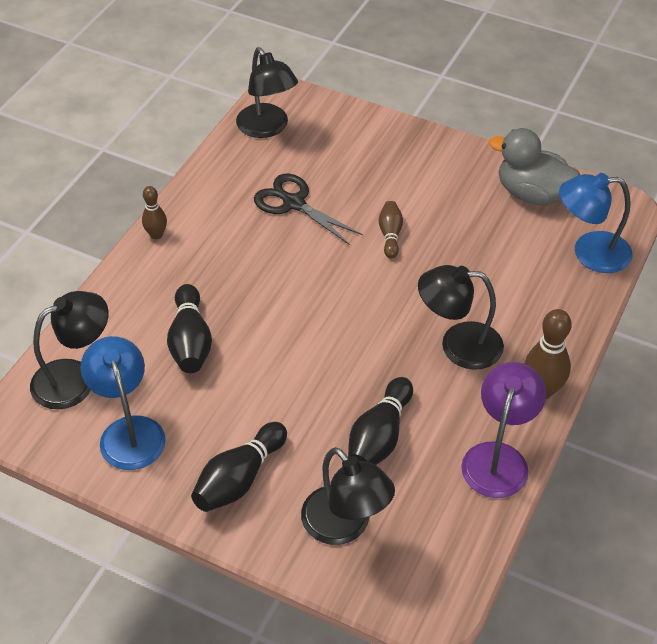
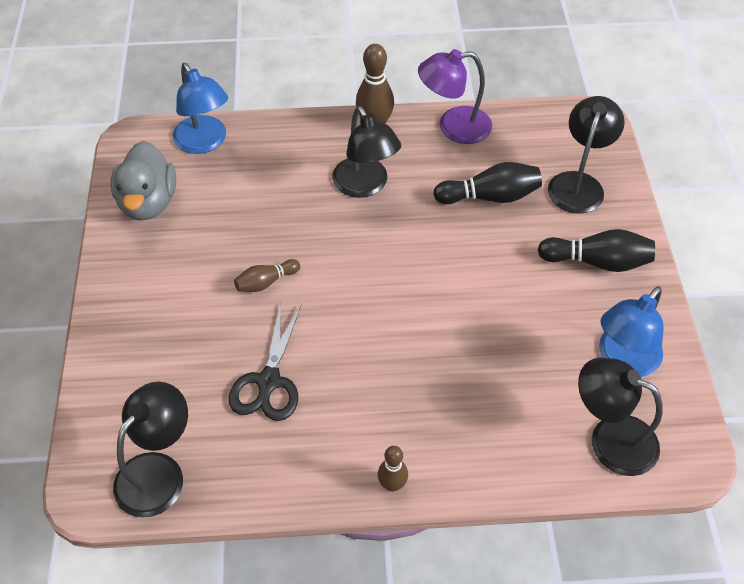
camera: 120 degrees left, 5 degrees up
black bowling pin [167,284,212,373] -> none

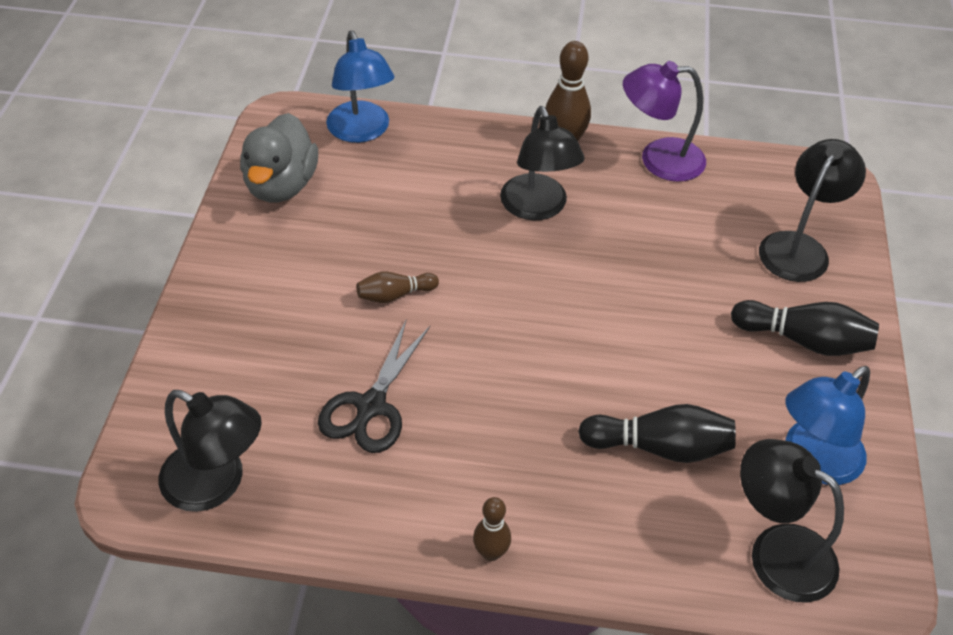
camera: 10 degrees right, 5 degrees down
black lamp [113,382,188,518] -> black lamp turned 75 degrees clockwise [159,390,262,512]
black bowling pin [433,162,542,204] -> black bowling pin moved to [578,404,736,463]

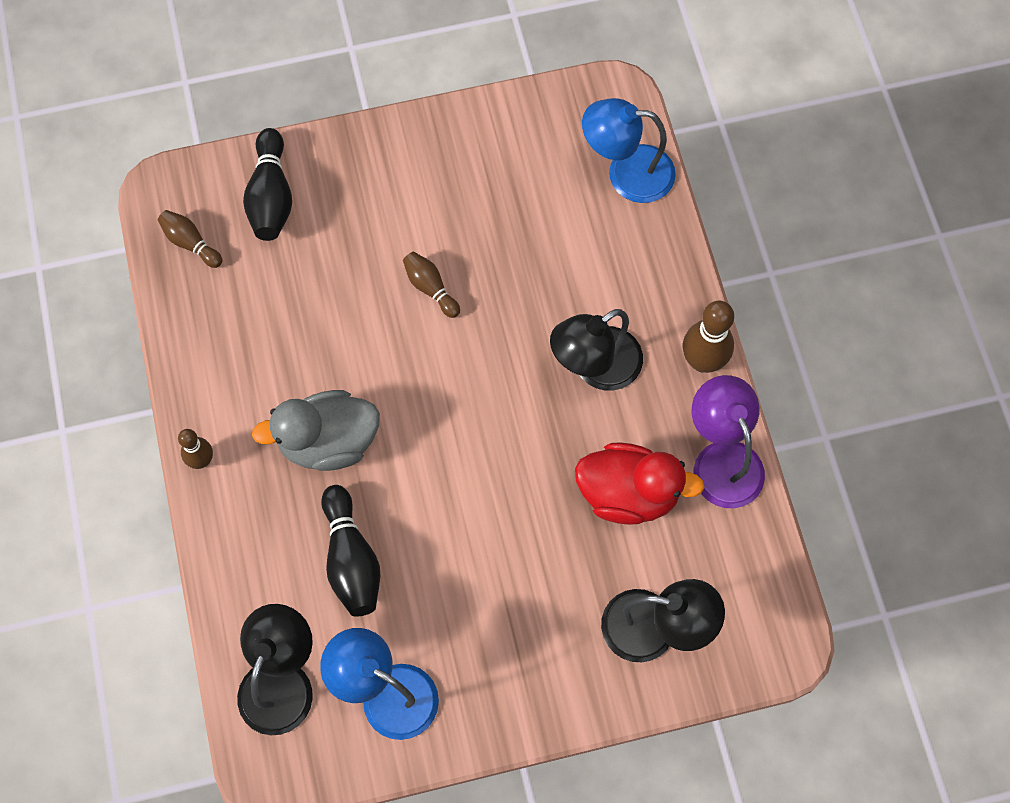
camera: 70 degrees right, 20 degrees up
black lamp [159,390,262,512] -> brown bowling pin [158,210,222,268]
grey duck [240,113,318,203] -> grey duck moved to [252,390,380,471]
black scissors [318,320,430,453] -> none
blue lamp [326,31,394,143] -> blue lamp turned 45 degrees clockwise [582,98,676,203]
black bowling pin [731,300,879,356] -> black bowling pin moved to [243,128,292,241]
none -> red duck [575,442,705,525]

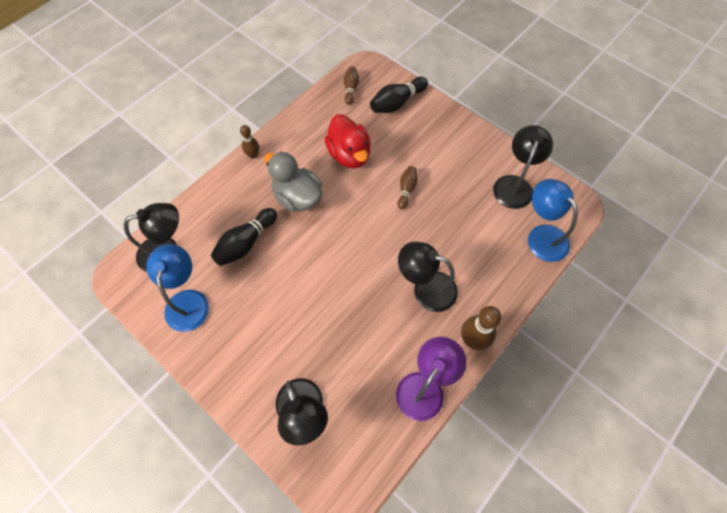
camera: 55 degrees right, 5 degrees down
red duck [575,442,705,525] -> red duck moved to [325,114,371,168]
none -> black lamp [493,125,553,209]

